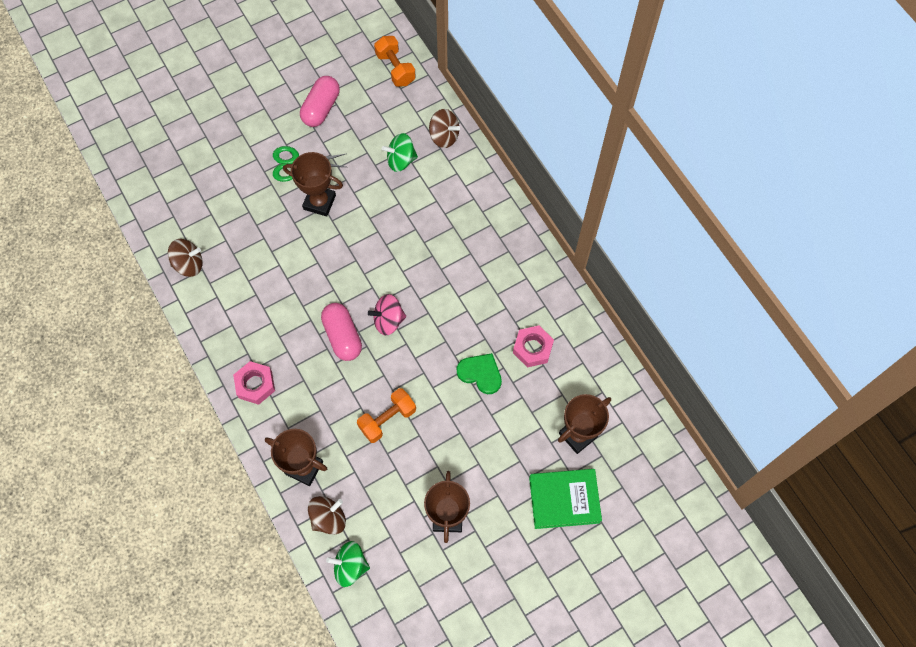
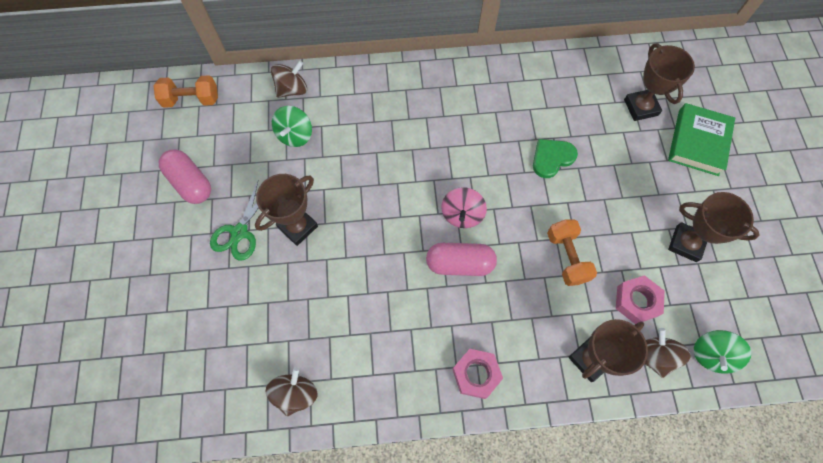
camera: 65 degrees left, 0 degrees up
pink nut [513,325,554,367] -> pink nut moved to [616,275,665,324]

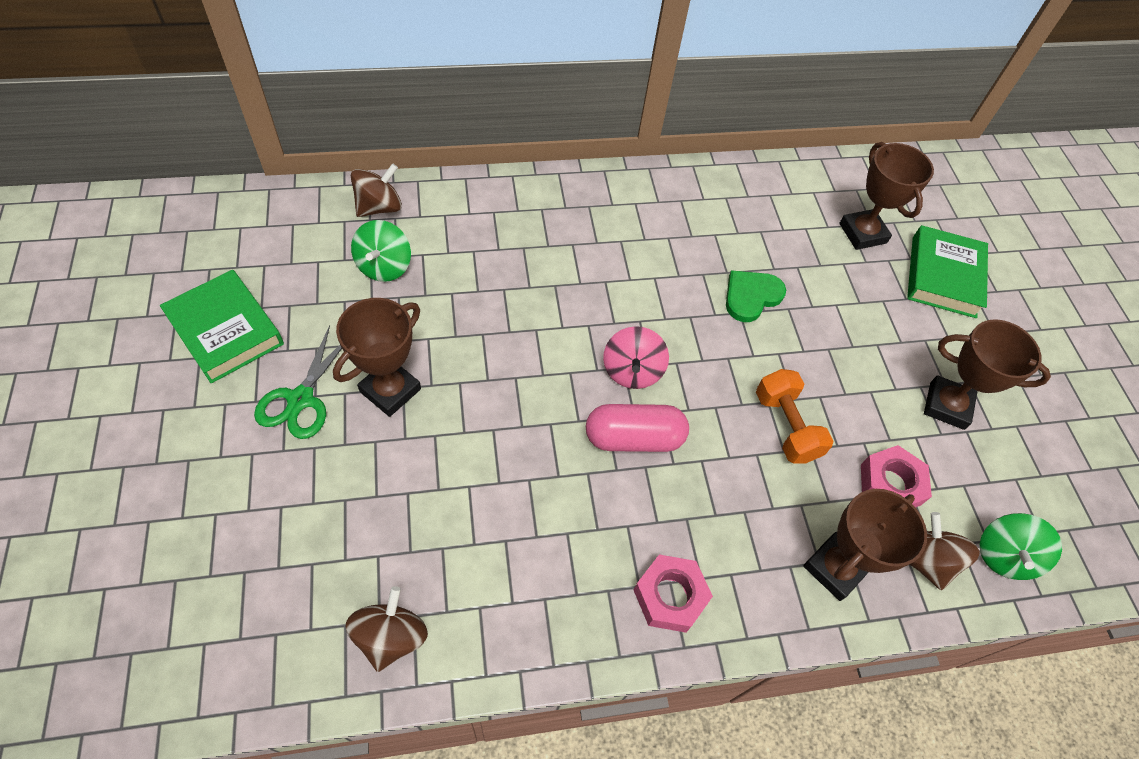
camera: 10 degrees left, 10 degrees down
orange dumbbell [153,75,218,108] -> none
pink capsule [159,149,211,204] -> green book [160,270,284,383]

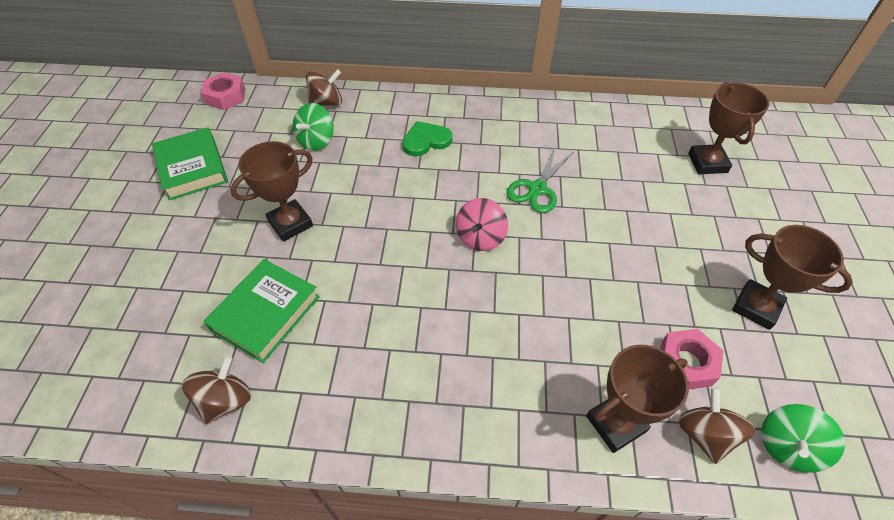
camera: 20 degrees right, 5 degrees down
green scissors [254,325,342,439] -> green scissors moved to [507,146,573,213]
pink capsule [586,404,689,452] -> none
pink nut [634,554,713,633] -> pink nut moved to [201,72,245,110]
green heart [726,270,786,322] -> green heart moved to [402,121,453,156]
orange dumbbell [756,369,834,464] -> none
green book [907,225,988,318] -> green book moved to [203,259,320,363]

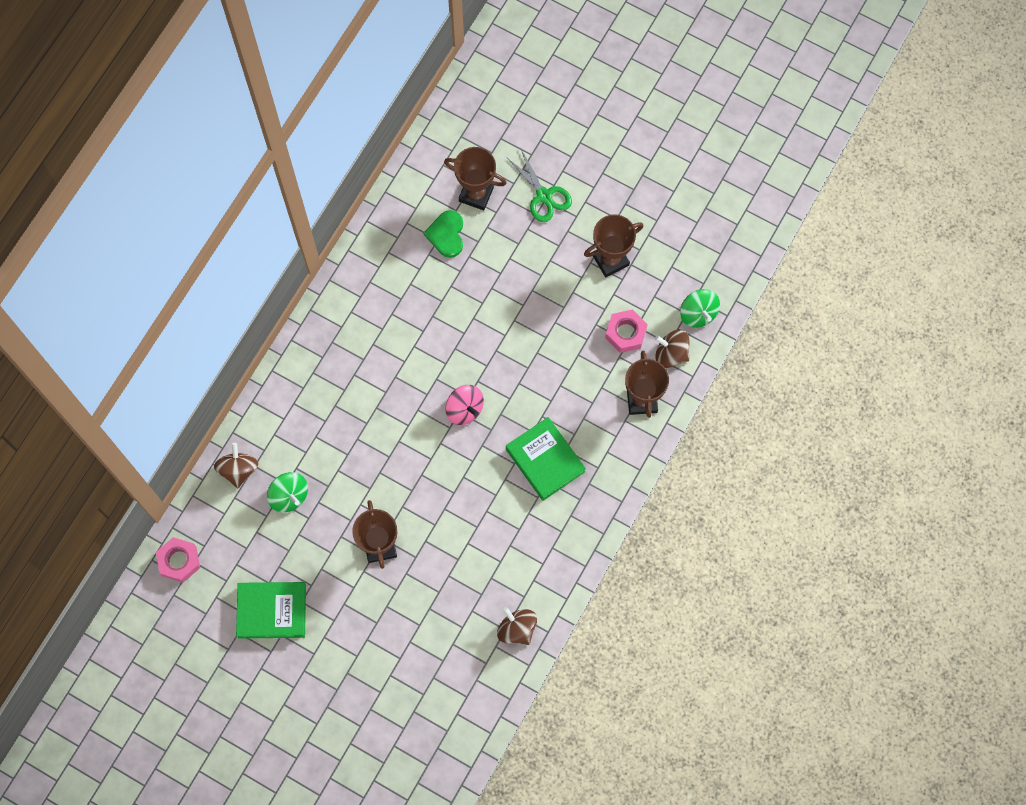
camera: 65 degrees left, 20 degrees up
green book [203,259,320,363] -> green book moved to [506,417,586,501]
green heart [402,121,453,156] -> green heart moved to [423,210,463,258]
green scissors [507,146,573,213] -> green scissors moved to [506,149,572,222]

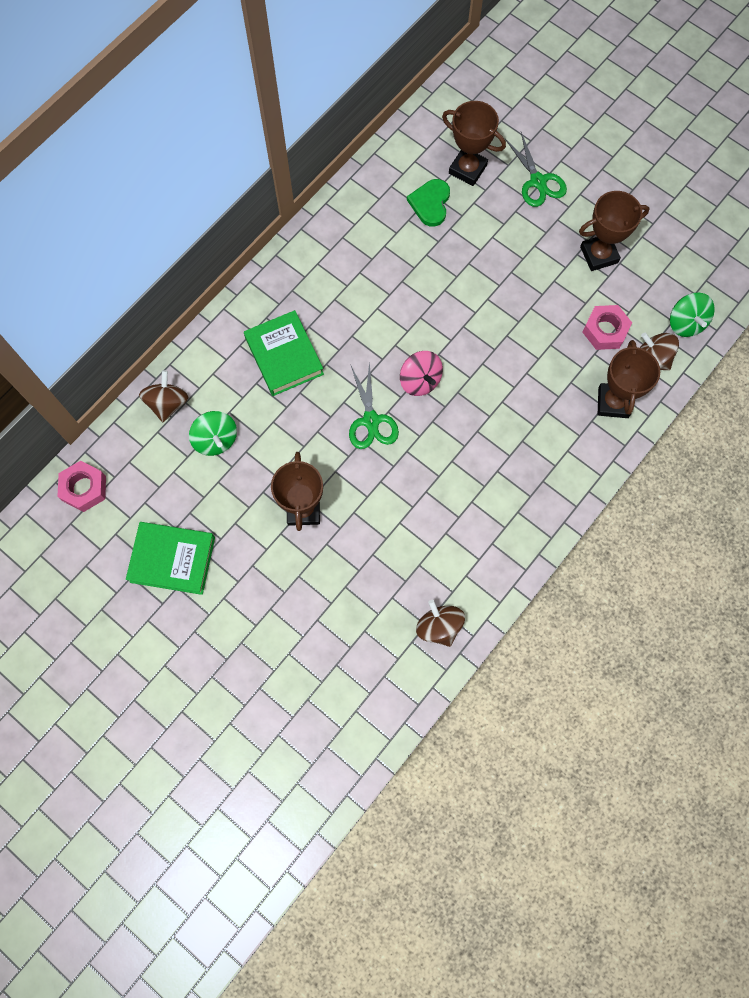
camera: 10 degrees right, 0 degrees up
green book [506,417,586,501] -> green book moved to [244,310,324,396]
none -> green scissors [349,360,399,449]

